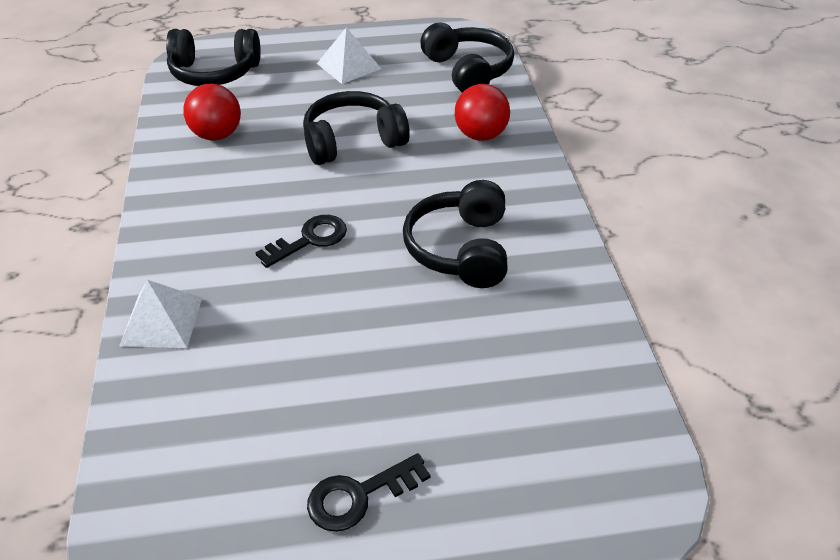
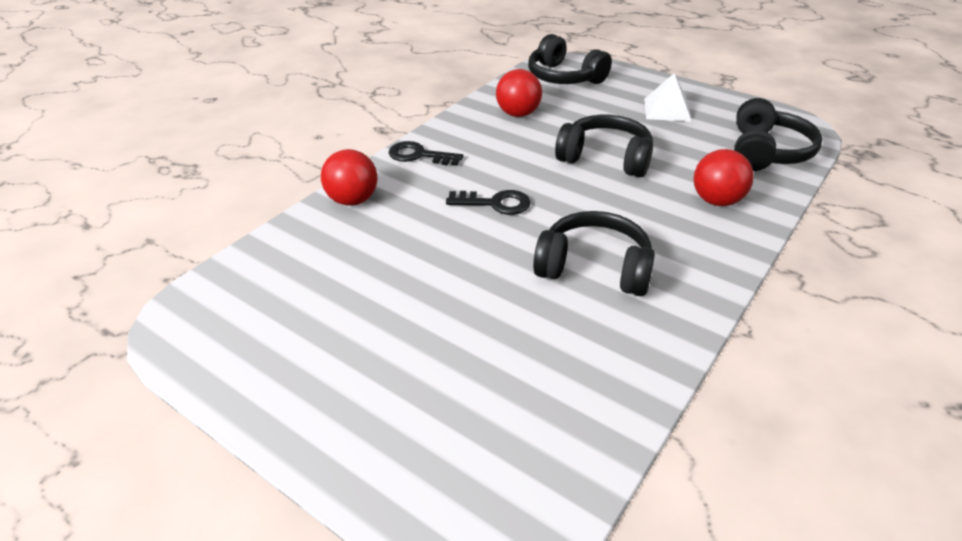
camera: 45 degrees right, 5 degrees down
white pyramid [119,280,202,348] -> red ball [321,149,378,206]
black key [307,453,430,532] -> black key moved to [388,141,463,166]
black headphones [403,180,508,288] -> black headphones turned 60 degrees clockwise [533,211,655,296]

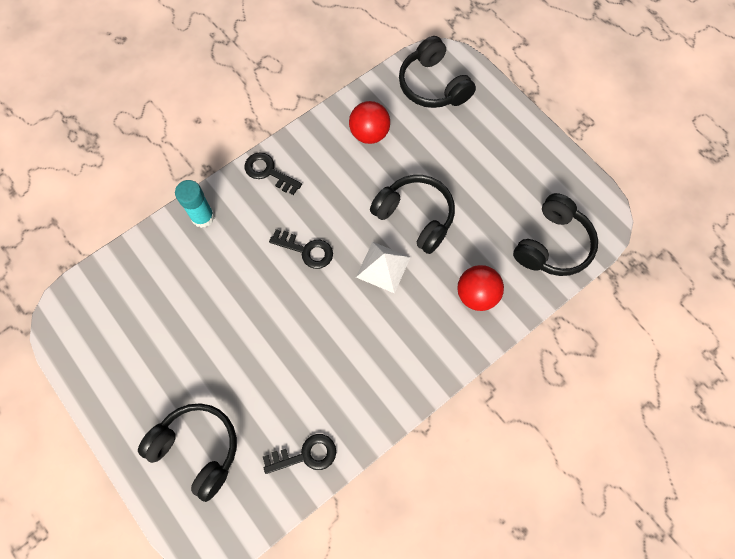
camera: 15 degrees right, 30 degrees up
red ball [321,149,378,206] -> turquoise glue stick [175,180,214,228]
black headphones [533,211,655,296] -> black headphones moved to [138,403,237,502]
white pyramid [644,73,692,122] -> white pyramid moved to [356,242,411,293]
none -> black key [263,434,336,474]

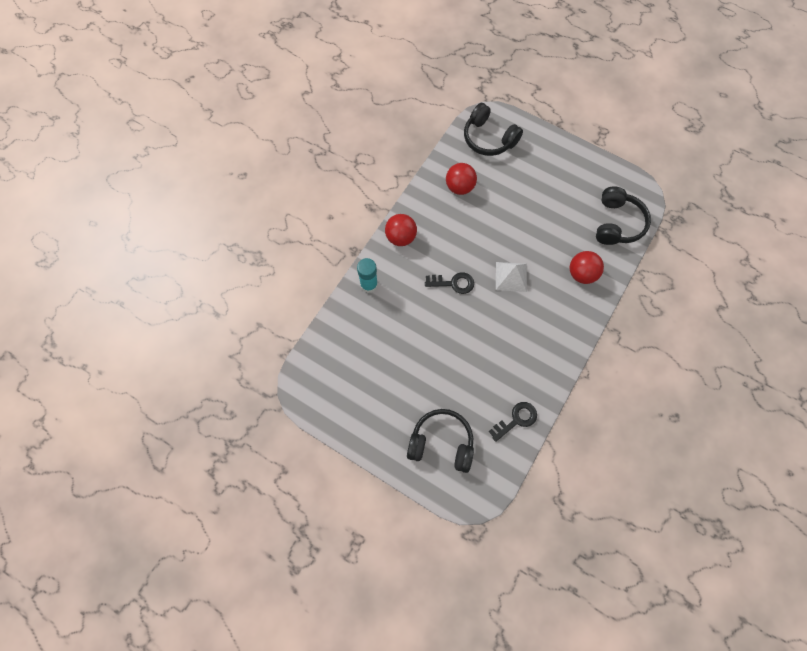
camera: 20 degrees left, 0 degrees up
black key [244,153,302,195] -> red ball [385,214,417,246]
black headphones [370,175,455,254] -> none

